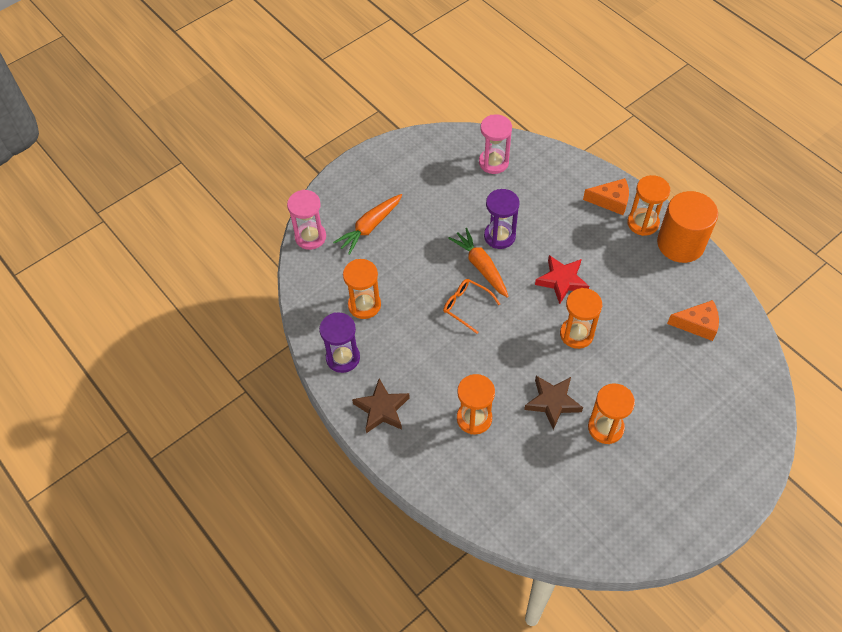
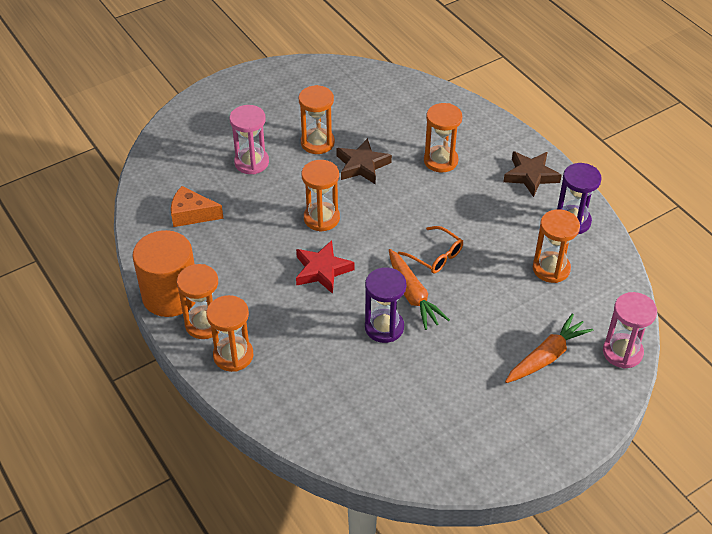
camera: 175 degrees left, 10 degrees down
pink hourglass [479,114,512,174] -> pink hourglass moved to [229,105,269,174]
orange cheese [583,178,629,215] -> orange hourglass [206,295,253,372]

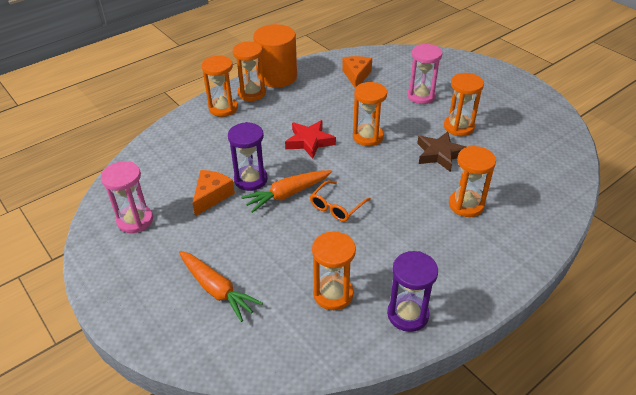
camera: 85 degrees right, 5 degrees down
brown star [503,151,562,197] -> none
pink hourglass [603,292,657,369] -> pink hourglass moved to [101,161,153,233]
none -> orange cheese [192,170,235,216]

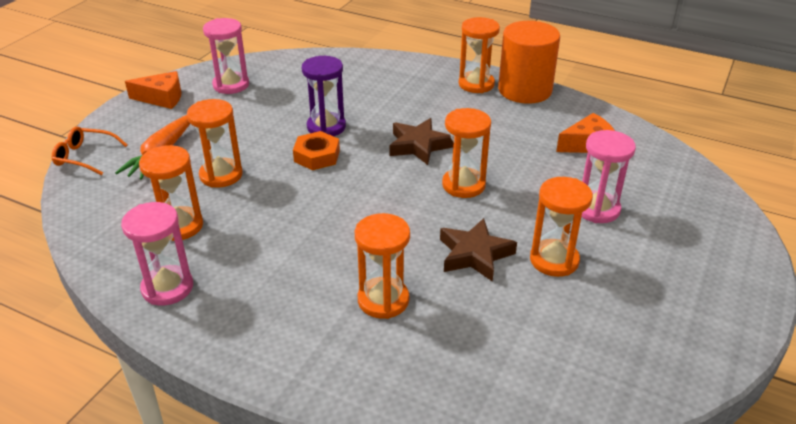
camera: 65 degrees right, 5 degrees down
orange cheese [192,170,235,216] -> orange cheese moved to [125,71,181,109]
orange hourglass [202,55,238,117] -> orange hourglass moved to [187,99,243,188]
orange carrot [241,170,332,213] -> orange nut [293,131,340,170]
red star [285,120,336,159] -> brown star [390,118,453,165]
orange glasses [310,180,371,222] -> orange glasses moved to [52,127,127,175]
purple hourglass [387,251,438,332] -> pink hourglass [121,202,193,306]

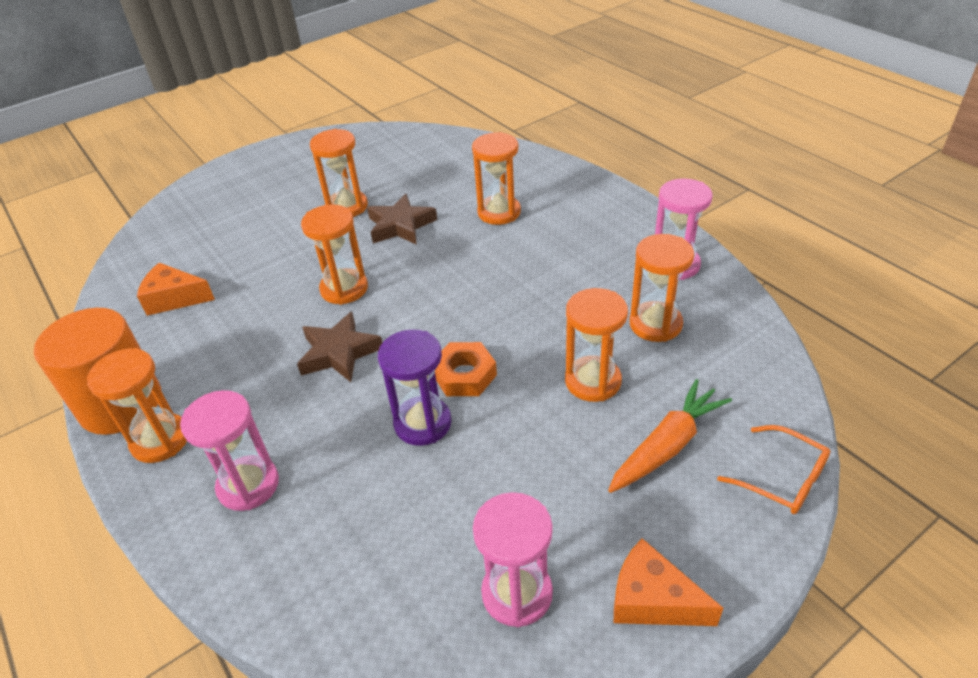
camera: 150 degrees left, 5 degrees up
pink hourglass [582,130,636,223] -> pink hourglass moved to [180,390,279,511]

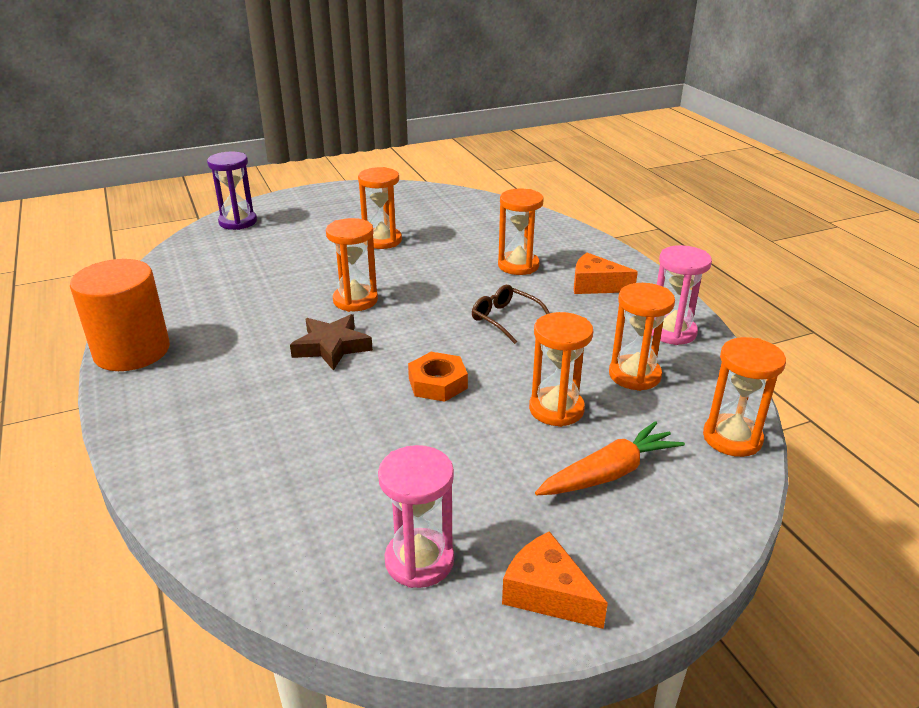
camera: 10 degrees right, 10 degrees down
orange hourglass [87,348,187,463] -> orange hourglass moved to [703,337,786,457]
orange cheese [137,263,215,316] -> orange cheese moved to [574,253,638,294]
pink hourglass [180,390,279,511] -> none
brown star [367,194,437,245] -> none
purple hourglass [378,329,452,446] -> purple hourglass moved to [207,151,257,230]
orange glasses [717,425,830,514] -> none
none -> brown glasses [472,285,550,344]

